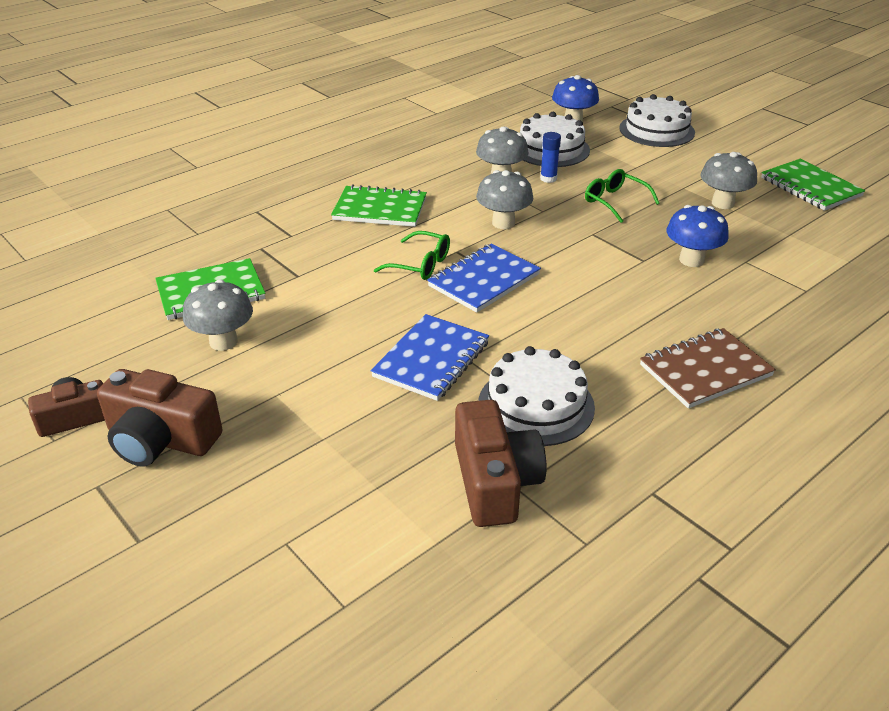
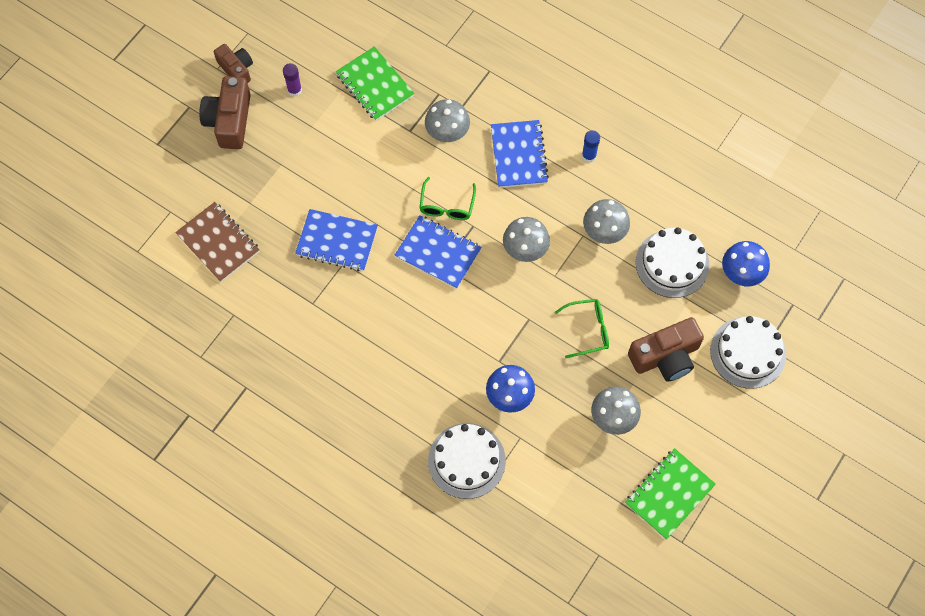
camera: 75 degrees right, 30 degrees up
grey mushroom [183,279,253,351] -> grey mushroom moved to [425,99,470,142]
green notebook [331,184,427,227] -> blue notebook [491,120,549,188]
brown camera [455,400,547,527] -> brown camera moved to [628,317,704,382]
white cake [479,346,595,446] -> white cake moved to [428,423,506,499]
blue glue stick [540,132,561,183] -> blue glue stick moved to [582,130,600,163]
green glasses [585,169,659,223] -> green glasses turned 45 degrees clockwise [555,299,609,358]
brown notebook [640,328,776,408] -> brown notebook moved to [175,202,260,282]
none -> purple glue stick [283,63,302,97]

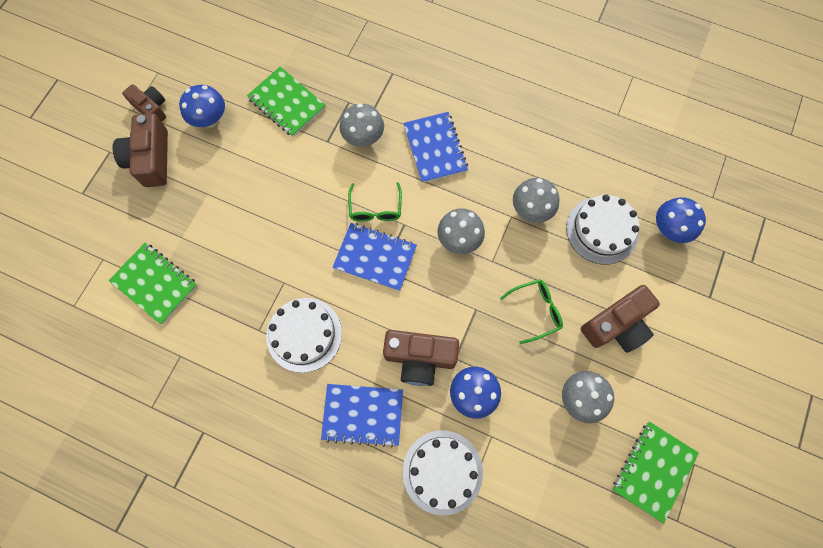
camera: 10 degrees left, 5 degrees up
brown notebook [175,202,260,282] -> green notebook [109,243,197,324]
purple glue stick [283,63,302,97] -> blue mushroom [179,85,225,128]
blue notebook [295,209,378,271] -> blue notebook moved to [321,384,403,448]
blue glue stick [582,130,600,163] -> none
white cake [710,316,786,389] -> white cake moved to [266,298,342,373]
none -> brown camera [383,330,459,386]

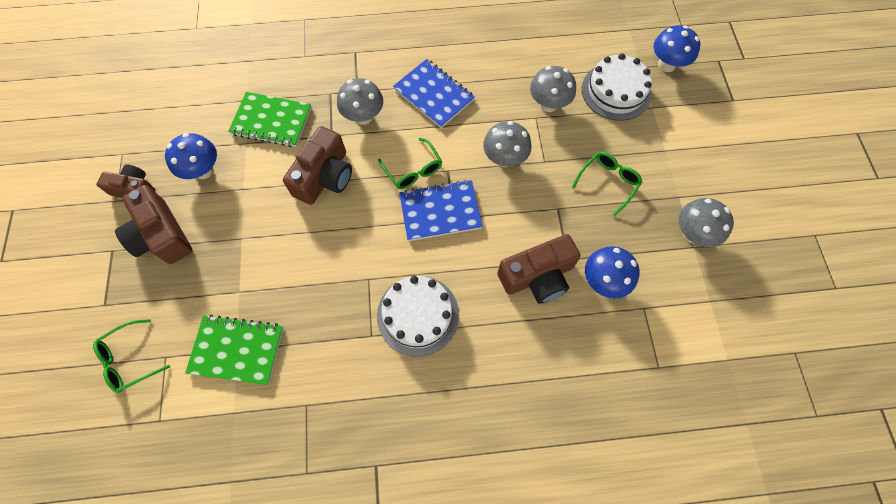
camera: 30 degrees left, 5 degrees down
blue notebook [321,384,403,448] -> none
white cake [403,431,483,515] -> none
brown camera [581,285,660,353] -> brown camera moved to [283,126,352,205]
green notebook [612,422,699,523] -> none
none -> green glasses [93,319,170,393]

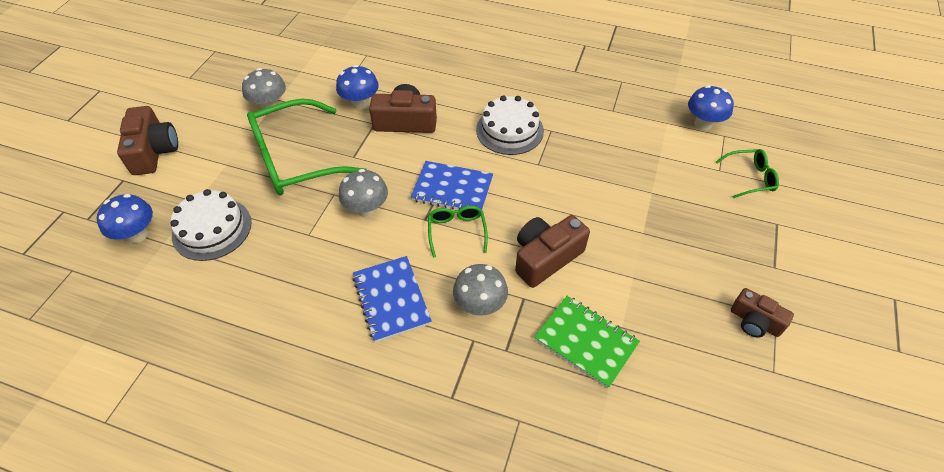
camera: 155 degrees left, 15 degrees down
brown camera [115,185,192,264] -> brown camera moved to [117,106,178,175]
blue mushroom [165,133,217,179] -> blue mushroom moved to [688,85,734,130]
green notebook [185,315,283,385] -> none
grey mushroom [530,66,576,112] -> none
green glasses [572,152,642,216] -> green glasses [247,99,367,195], size x2.13

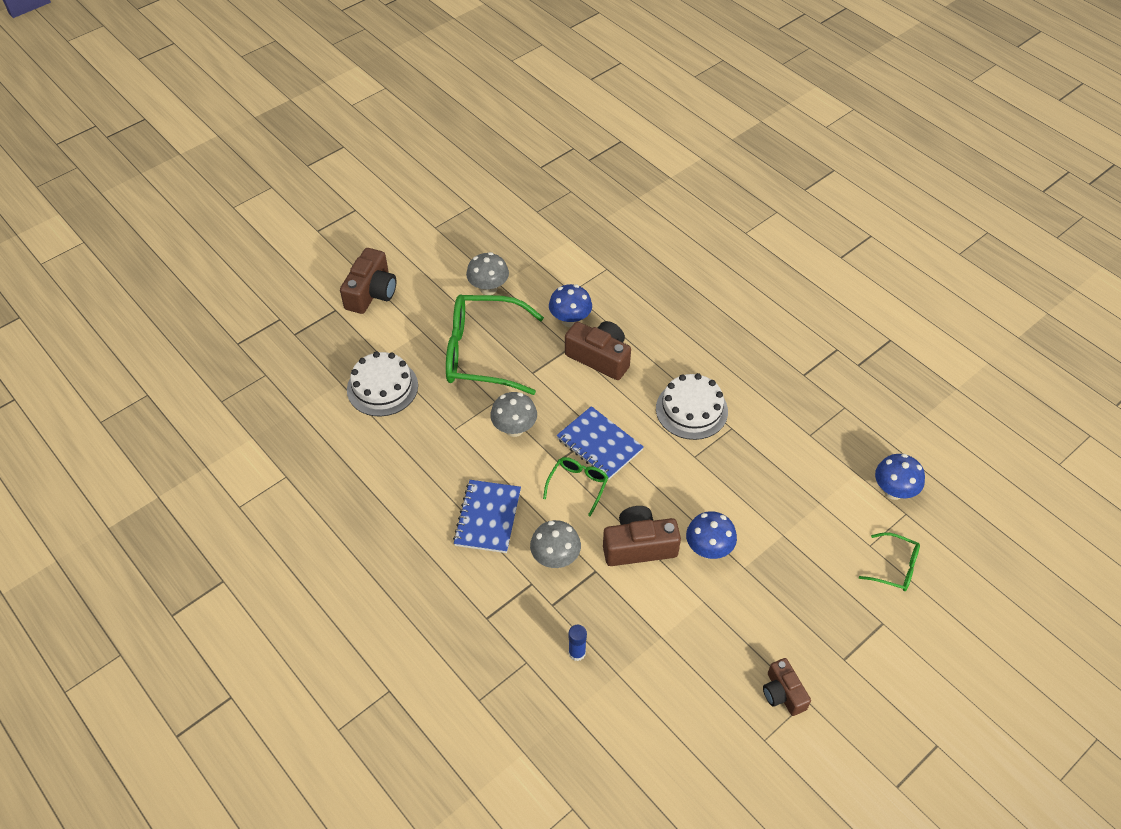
camera: 30 degrees right, 0 degrees up
blue mushroom [96,194,153,243] -> blue mushroom moved to [686,511,737,559]
green notebook [535,296,640,389] -> none
none -> blue glue stick [568,625,587,661]

